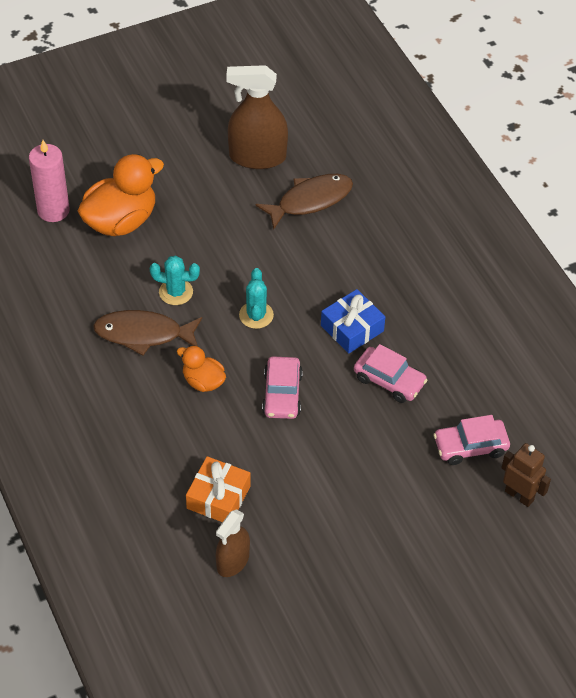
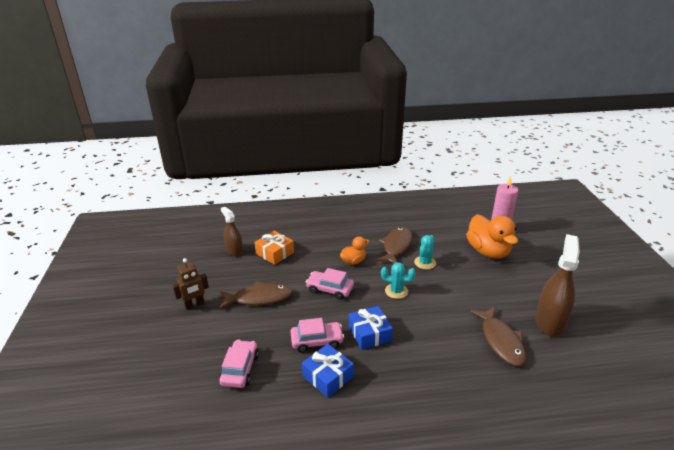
camera: 110 degrees right, 20 degrees down
pink car [354,344,427,403] -> pink car turned 150 degrees counterclockwise [290,318,344,353]
brown robot [501,443,551,507] -> brown robot moved to [172,258,209,310]
none -> brown fish [219,282,293,310]
none -> blue gift [302,344,354,398]

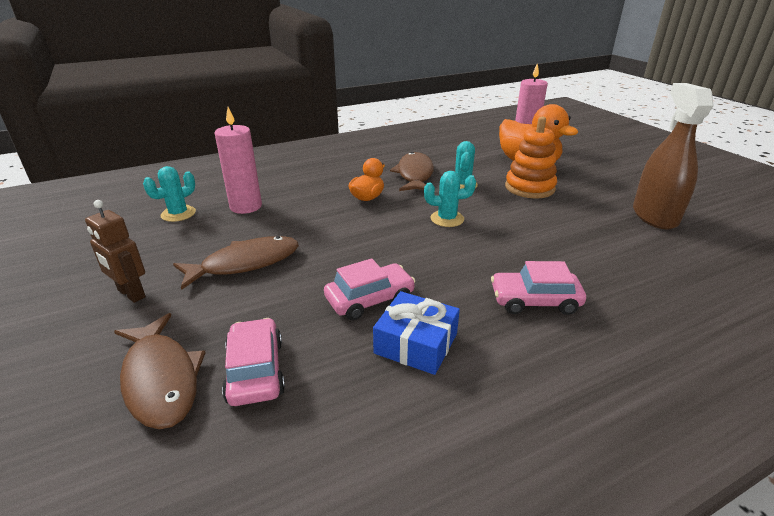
camera: 20 degrees left, 0 degrees up
brown robot [172,258,209,310] -> brown robot turned 90 degrees clockwise [85,200,146,303]
brown spray bottle [221,207,243,256] -> turquoise cactus [143,166,196,222]
orange gift [254,231,294,265] -> pink candle [215,107,262,214]
pink car [306,268,354,300] -> pink car moved to [491,261,586,315]
blue gift [349,306,393,350] -> none
brown fish [470,307,526,366] -> brown fish moved to [114,313,206,429]
none -> orange stacking toy [505,117,557,199]

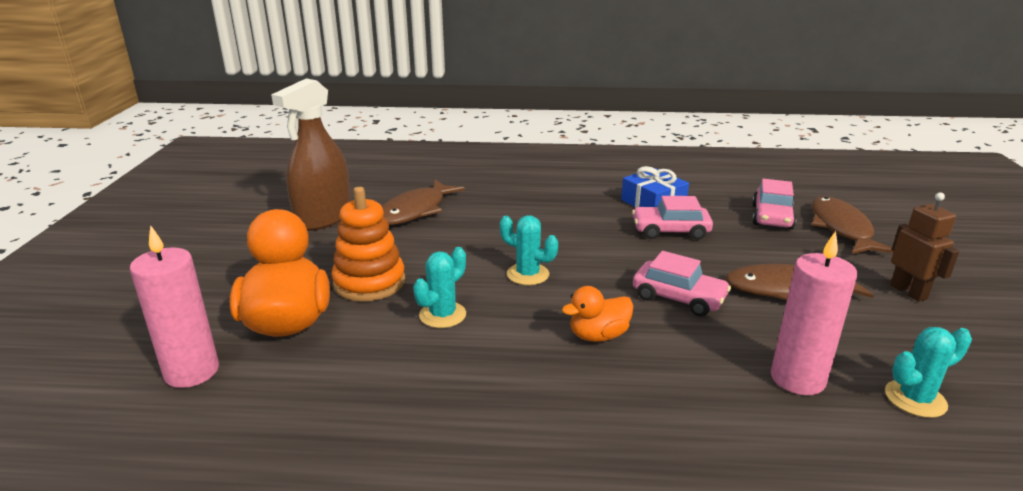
camera: 150 degrees left, 5 degrees down
brown fish [390,152,434,191] -> brown fish moved to [382,180,465,225]
pink car [491,261,586,315] -> pink car moved to [633,251,731,316]

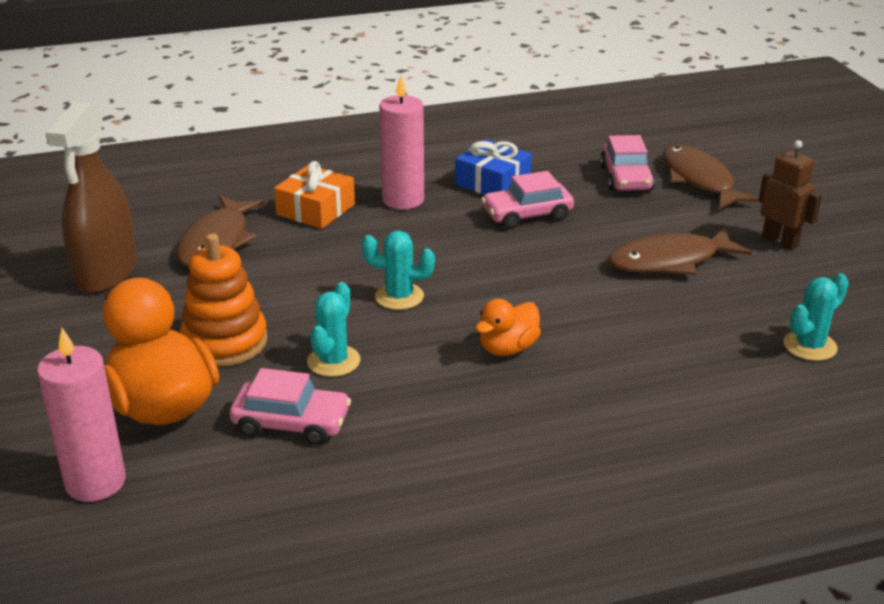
camera: 20 degrees left, 5 degrees up
pink car [633,251,731,316] -> pink car moved to [230,368,351,445]
pink candle [771,231,857,395] -> pink candle moved to [379,75,424,209]
none -> orange gift [274,161,355,229]

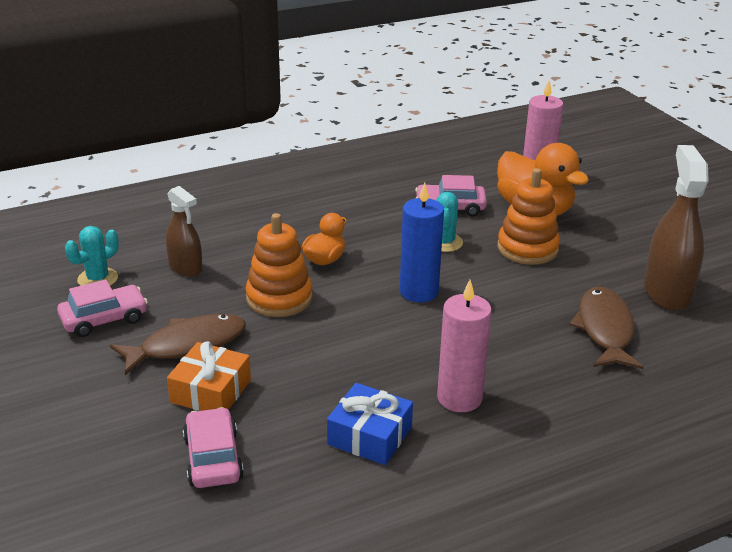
camera: 170 degrees right, 0 degrees up
orange gift [274,161,355,229] -> orange gift moved to [167,341,251,411]
turquoise cactus [362,231,435,310] -> blue candle [400,183,444,302]
pink car [481,171,574,229] -> pink car moved to [57,280,148,337]
brown fish [663,145,759,209] -> none
brown robot [759,140,822,250] -> none
none -> brown spray bottle [166,186,203,277]
none -> orange stacking toy [245,213,313,317]

